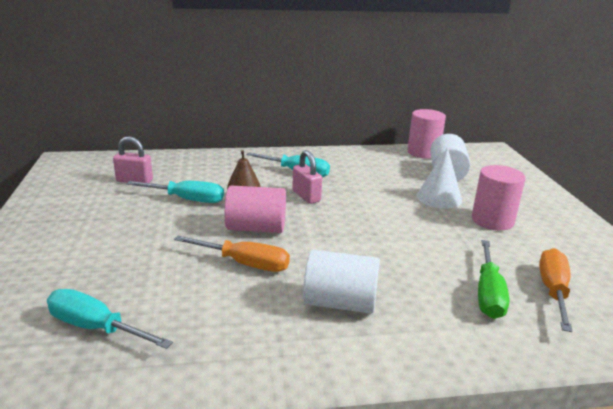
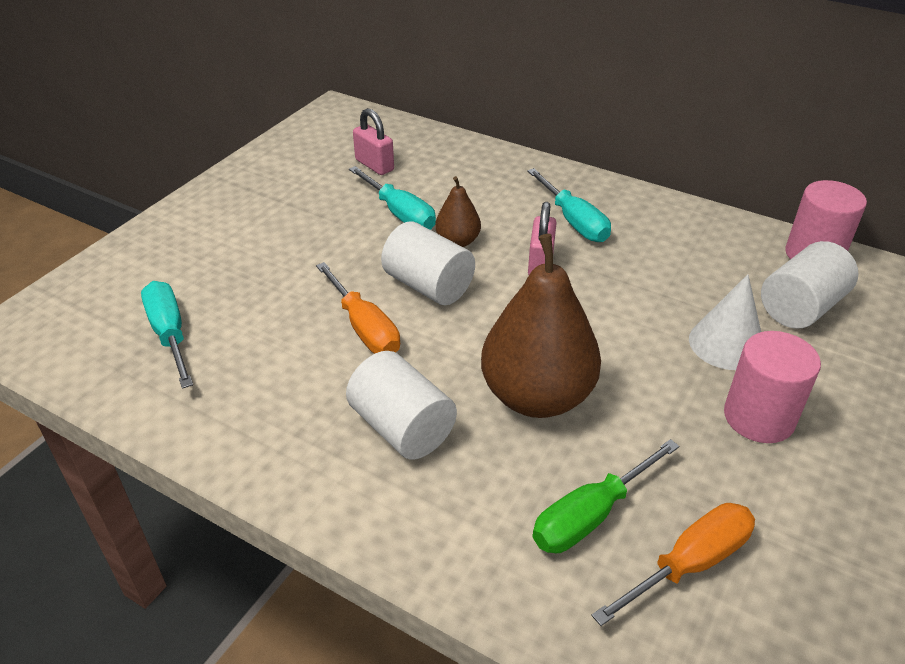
camera: 40 degrees right, 15 degrees up
pink cylinder [224,186,286,233] -> white cylinder [381,221,475,305]
none -> brown pear [481,234,601,418]

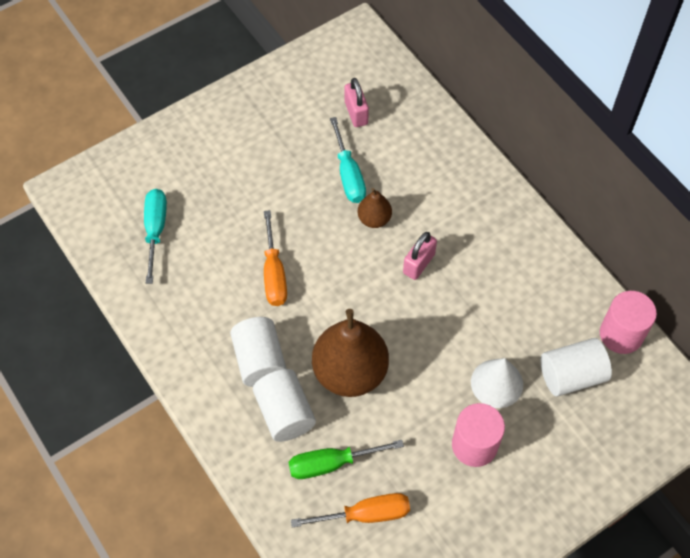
camera: 25 degrees right, 20 degrees up
white cylinder [381,221,475,305] -> white cylinder moved to [253,369,316,442]
turquoise screwdriver [527,168,611,242] -> none

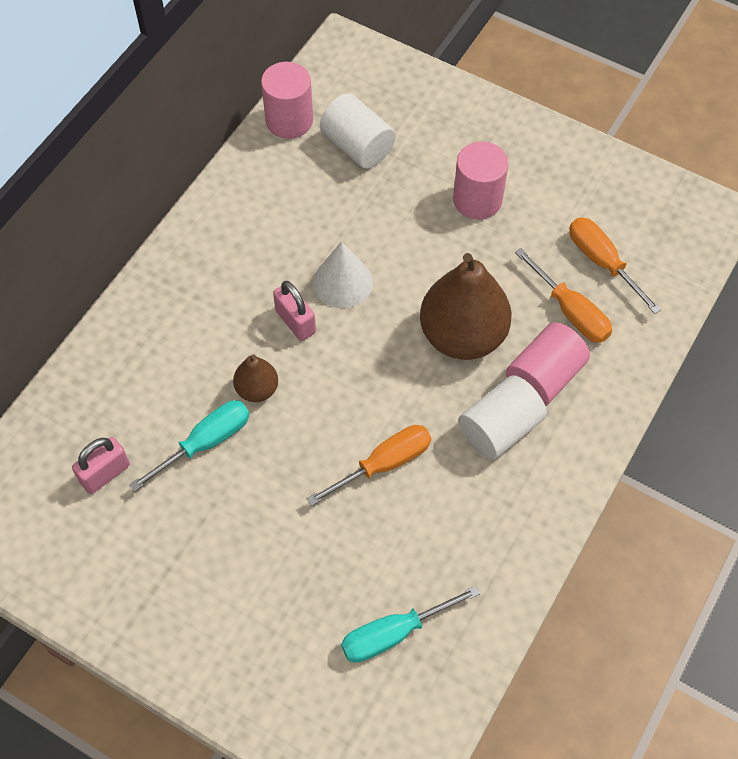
camera: 115 degrees left, 0 degrees up
white cylinder [253,369,316,442] -> pink cylinder [506,322,590,406]
green screwdriver [288,440,404,479] -> orange screwdriver [515,248,612,343]
pink padlock [403,232,437,280] -> pink padlock turned 45 degrees clockwise [273,281,316,341]
white cone [471,358,523,408] -> white cone moved to [313,242,373,308]

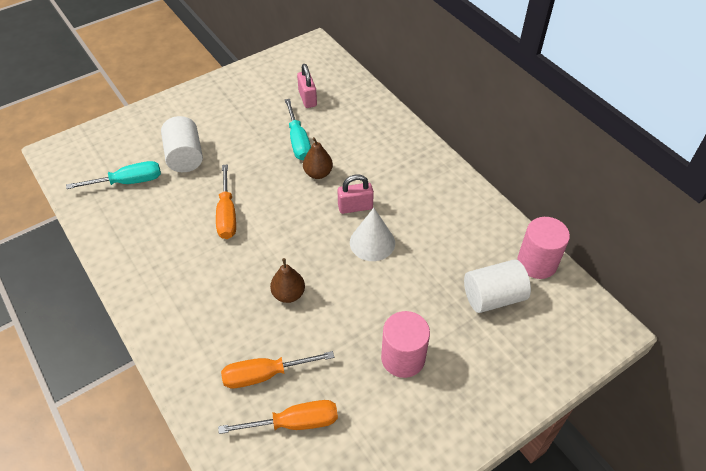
camera: 115 degrees right, 10 degrees down
turquoise screwdriver [341,586,480,663] -> turquoise screwdriver turned 75 degrees clockwise [66,161,161,189]
brown pear [420,253,512,360] -> brown pear [270,258,305,303], size x0.49
white cylinder [459,375,547,460] -> white cylinder moved to [161,116,203,172]
pink cylinder [506,322,590,406] -> none

